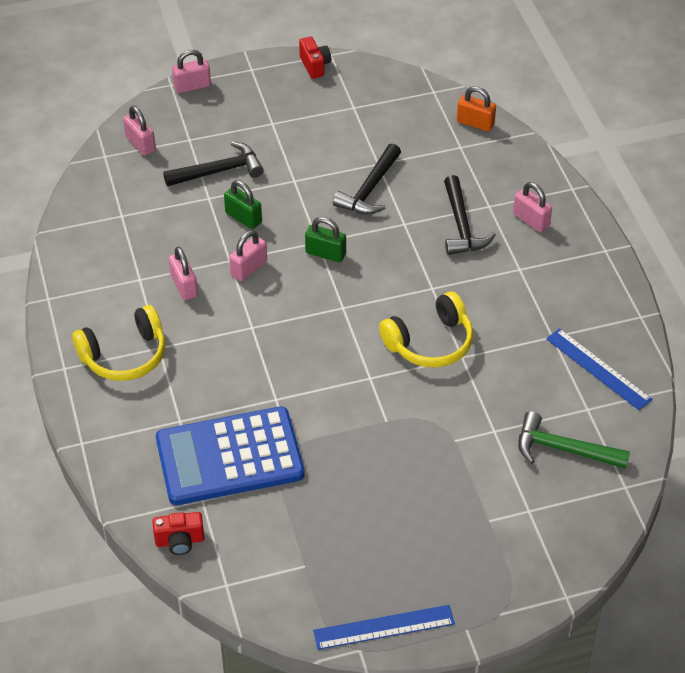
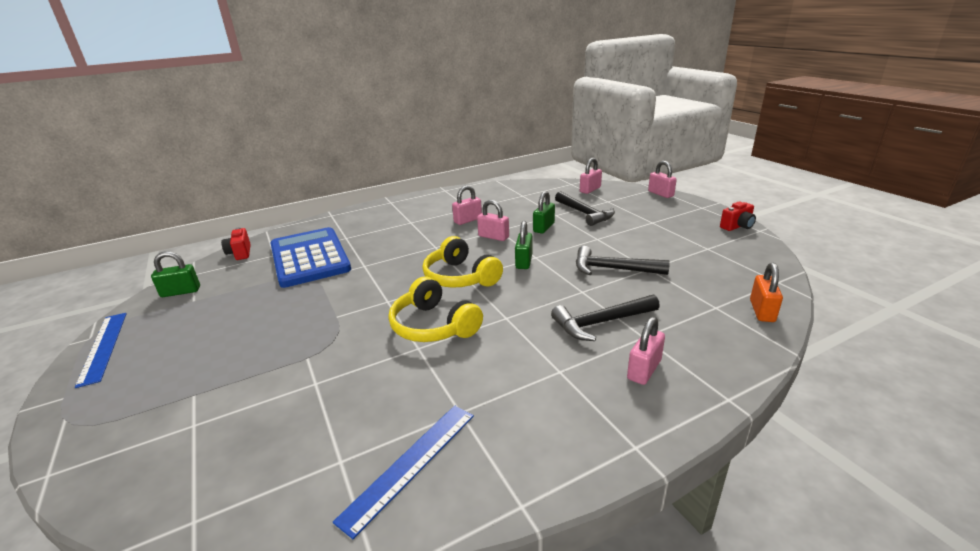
camera: 80 degrees right, 20 degrees down
yellow headphones [72,305,165,381] -> yellow headphones moved to [423,236,503,288]
green hammer [518,411,630,469] -> none
none -> green padlock [151,251,200,297]

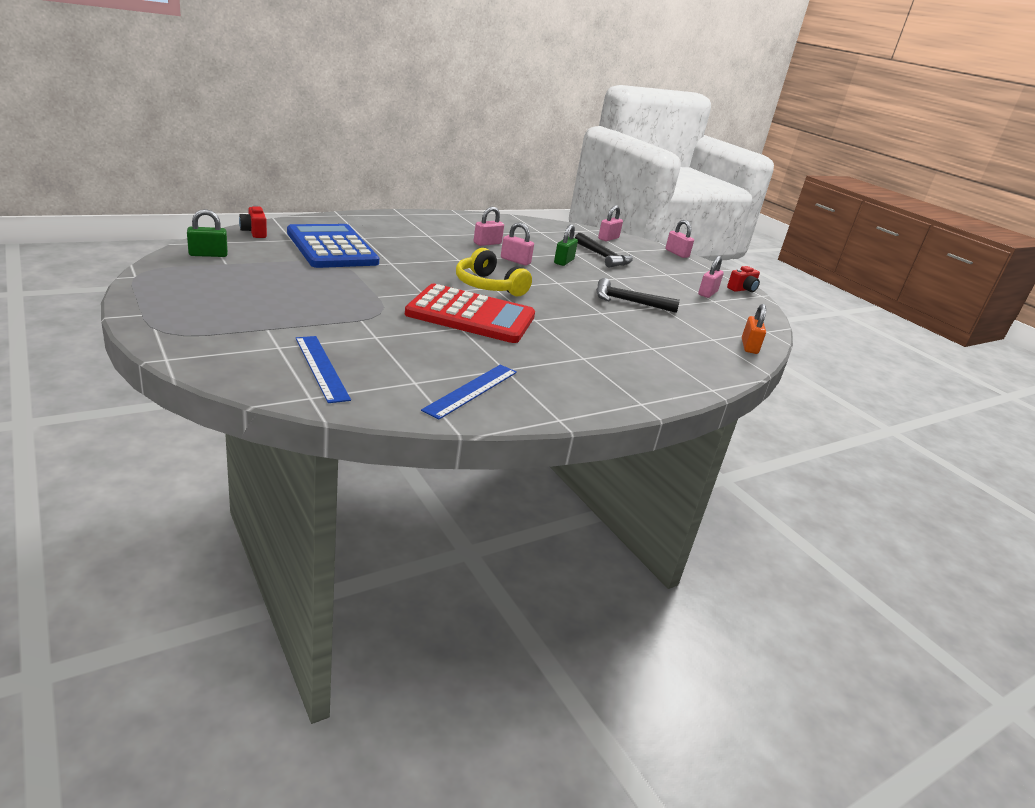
camera: 10 degrees left, 0 degrees up
blue ruler [75,313,127,388] -> blue ruler moved to [295,336,351,403]
yellow headphones [389,277,483,342] -> red calculator [405,284,535,343]
green padlock [515,221,533,269] -> none
black hammer [551,295,660,341] -> none
pink padlock [627,317,665,385] -> pink padlock moved to [698,256,724,298]

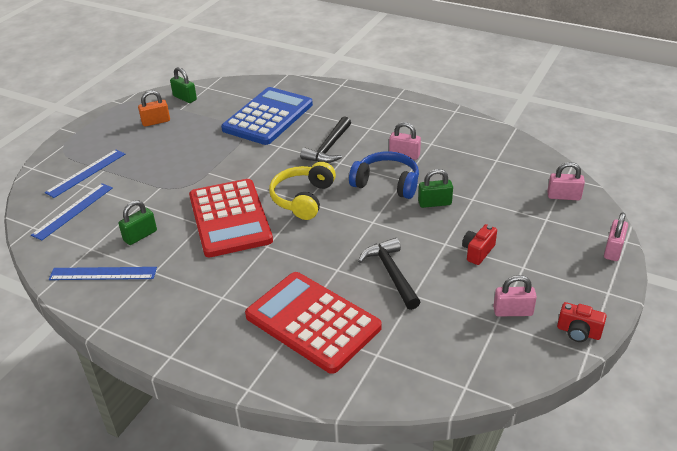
camera: 65 degrees right, 10 degrees up
red camera [239,205,267,238] -> red camera moved to [462,224,497,265]
pink padlock [501,222,534,266] -> blue headphones [349,151,419,199]
black hammer [575,233,633,268] -> black hammer moved to [300,116,351,163]
orange padlock [742,304,766,354] -> orange padlock moved to [138,90,170,127]
none -> blue ruler [45,149,125,198]
none -> green padlock [118,200,157,245]
none -> red calculator [245,272,382,374]

